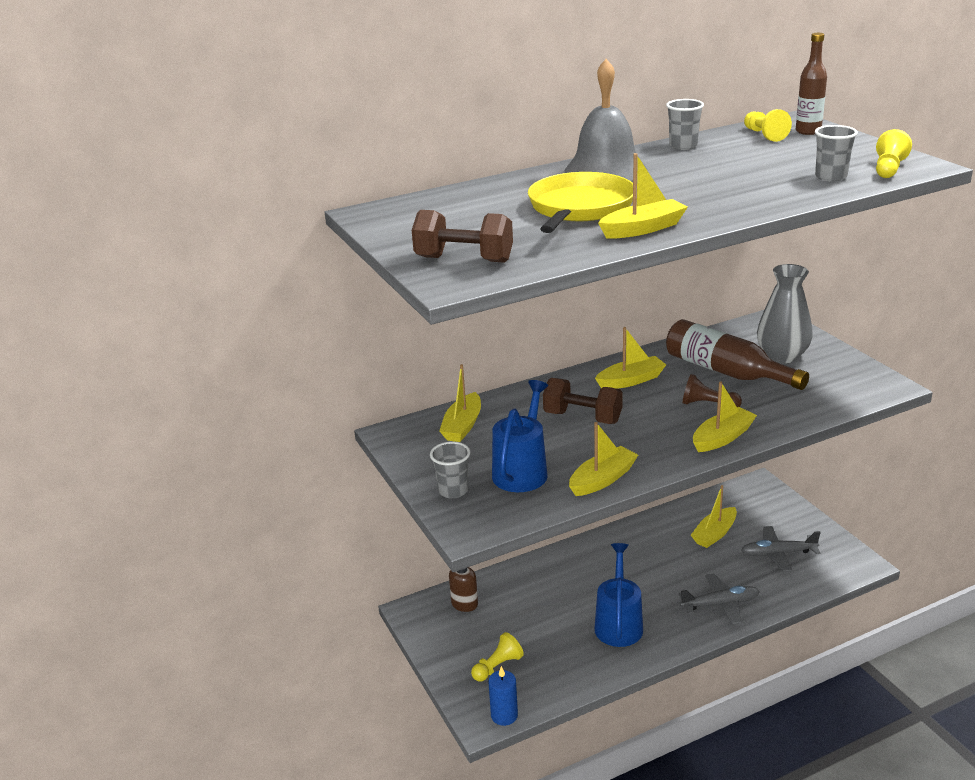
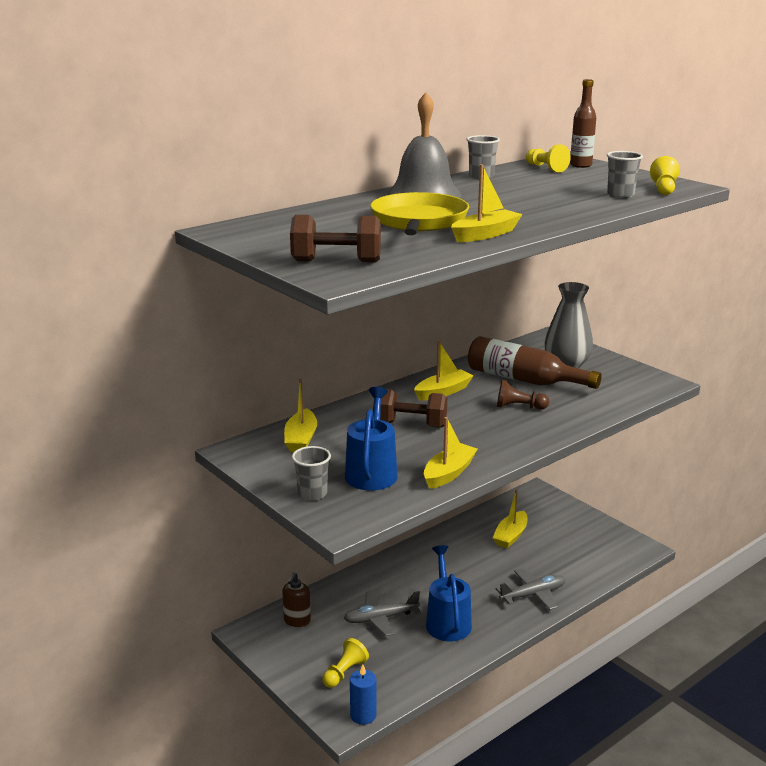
camera: 15 degrees left, 5 degrees down
yellow boat [693,381,757,452] -> none
grey plane [741,526,821,572] -> grey plane moved to [344,591,421,636]

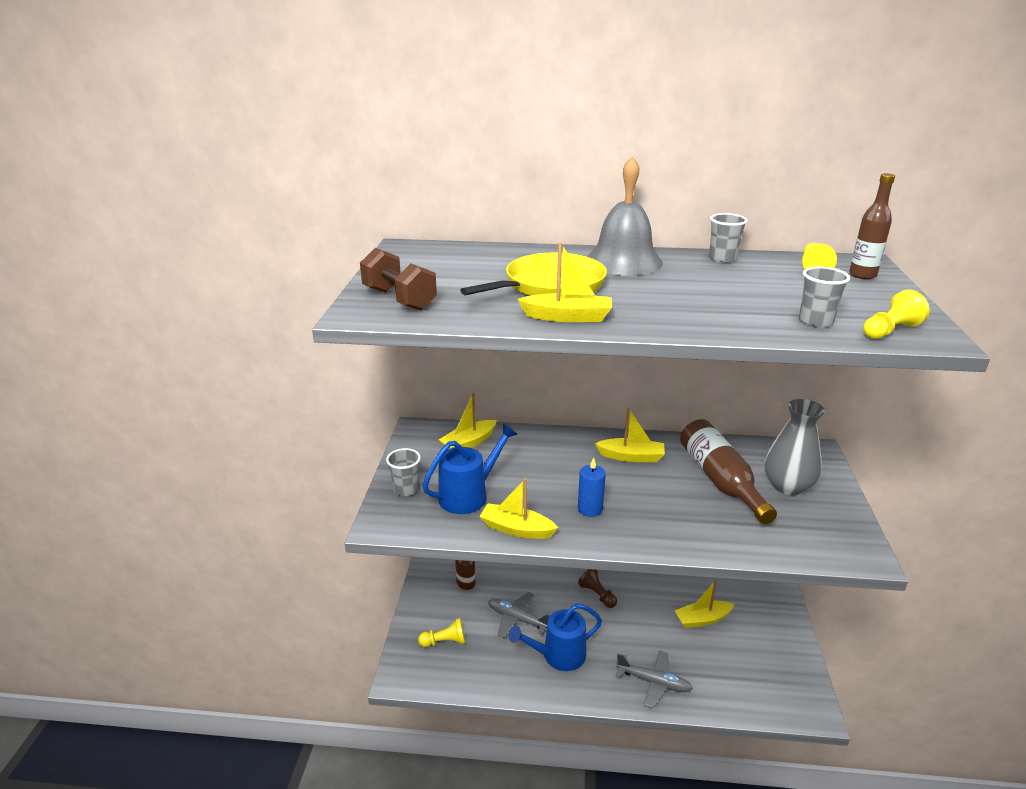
camera: 45 degrees right, 5 degrees up
blue candle [350,665,377,725] -> blue candle moved to [578,457,606,517]
brown dumbbell [380,389,447,428] -> none
yellow boat [424,417,478,489] -> yellow boat turned 150 degrees counterclockwise [479,478,558,539]
blue watering can [426,545,472,641] -> blue watering can turned 150 degrees counterclockwise [509,604,602,671]
brown pawn [497,380,549,410] -> brown pawn moved to [578,569,617,608]

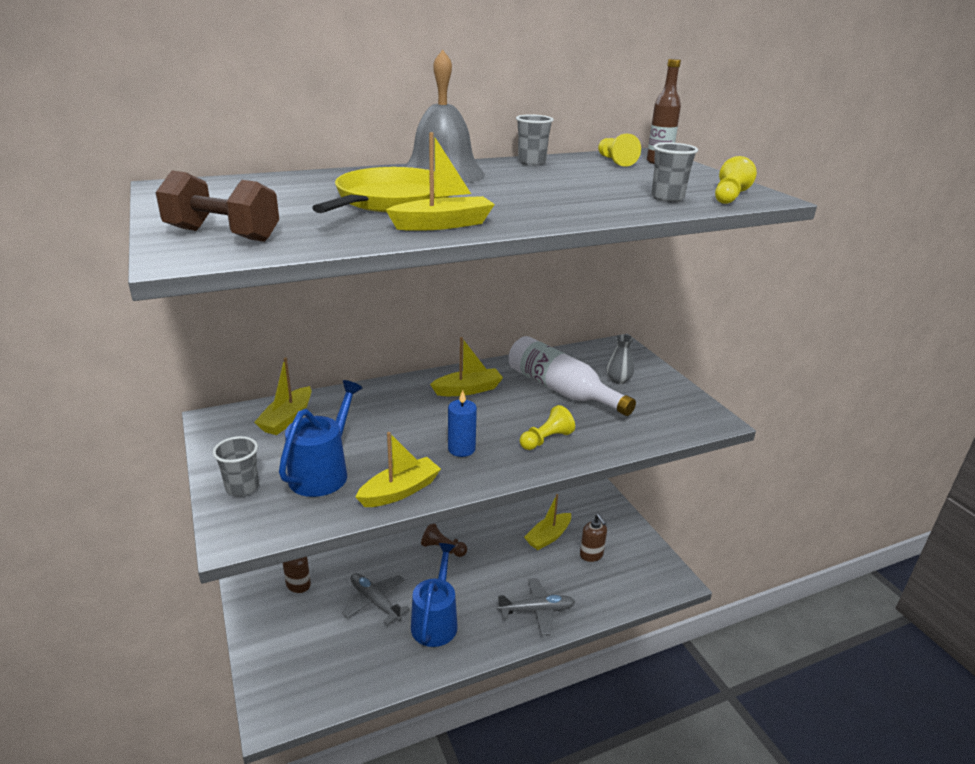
camera: 30 degrees left, 0 degrees up
yellow pawn [418,618,465,647] -> yellow pawn moved to [520,405,575,450]
yellow boat [479,478,558,539] -> yellow boat turned 150 degrees clockwise [355,432,441,507]
grey plane [488,592,551,638] -> grey plane turned 45 degrees clockwise [342,573,410,625]
blue watering can [509,604,602,671] -> blue watering can turned 150 degrees clockwise [411,543,458,647]
brown bottle [680,419,777,524] -> white bottle [509,336,636,416]
grey vase [764,399,825,495] -> grey vase [606,334,634,384], size x0.53
none -> brown soap dispenser [580,514,607,562]

